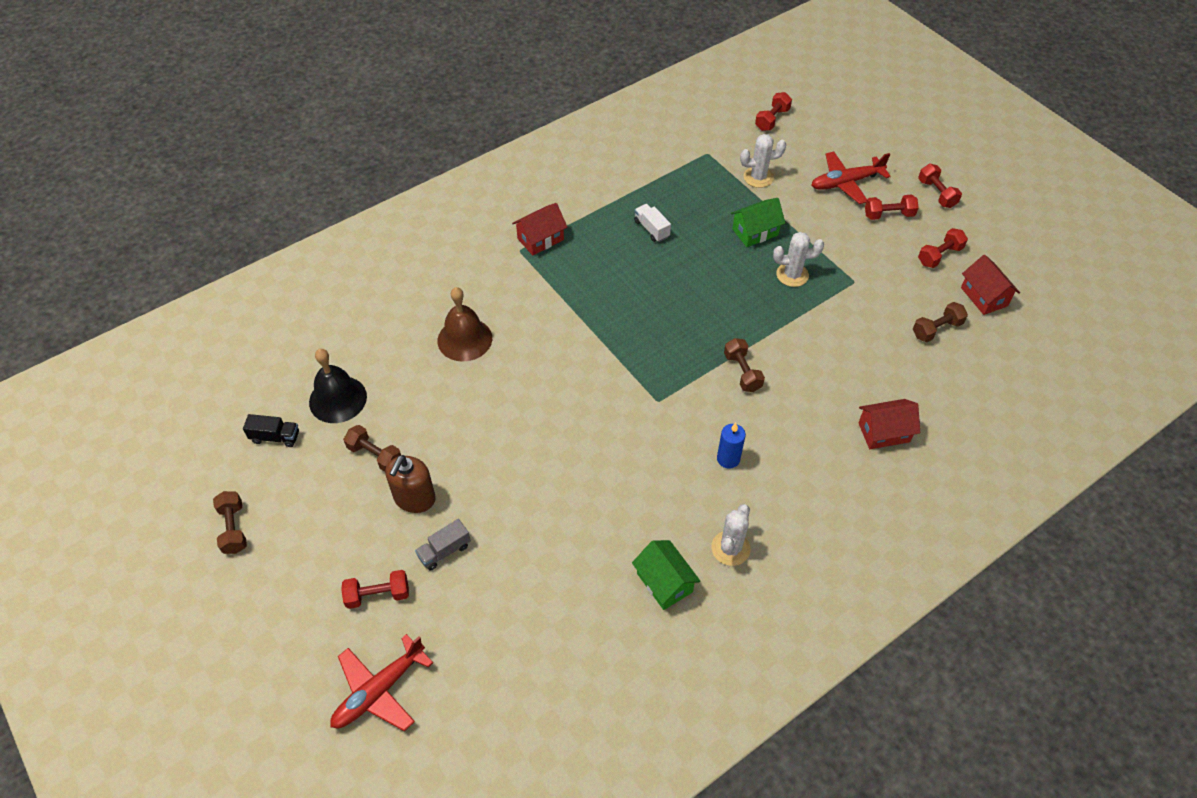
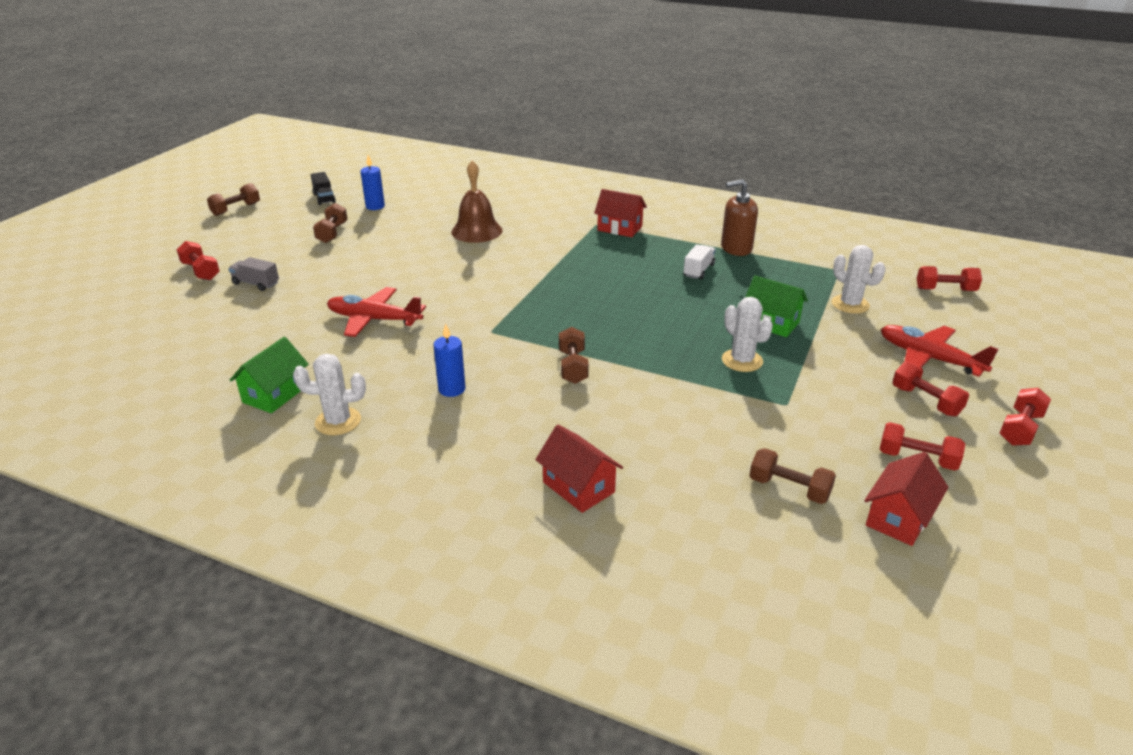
camera: 60 degrees right, 20 degrees down
black bell [309,349,367,423] -> blue candle [360,155,385,210]
red plane [330,634,433,731] -> red plane moved to [327,287,426,337]
brown soap dispenser [385,455,436,513] -> brown soap dispenser moved to [721,179,758,256]
brown dumbbell [724,338,765,392] -> brown dumbbell turned 45 degrees counterclockwise [559,327,589,384]

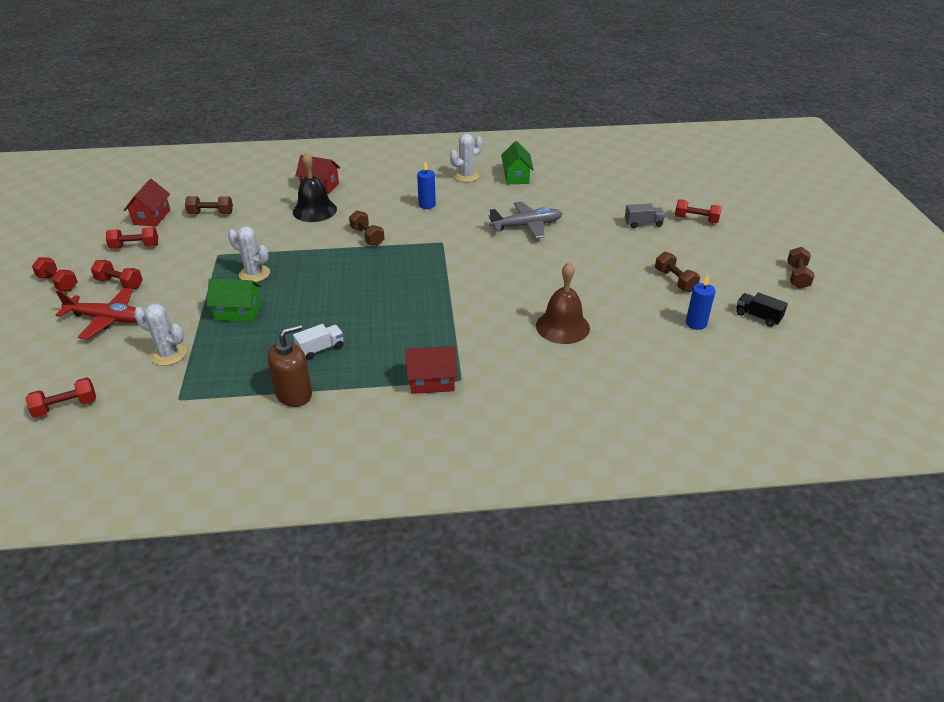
camera: 150 degrees right, 5 degrees up
red plane [327,287,426,337] -> grey plane [489,202,563,239]
white truck [683,245,716,279] -> white truck turned 120 degrees counterclockwise [293,324,344,360]
red dumbbell [999,388,1051,446] -> red dumbbell turned 60 degrees counterclockwise [32,257,78,291]
none -> black bell [293,152,337,222]

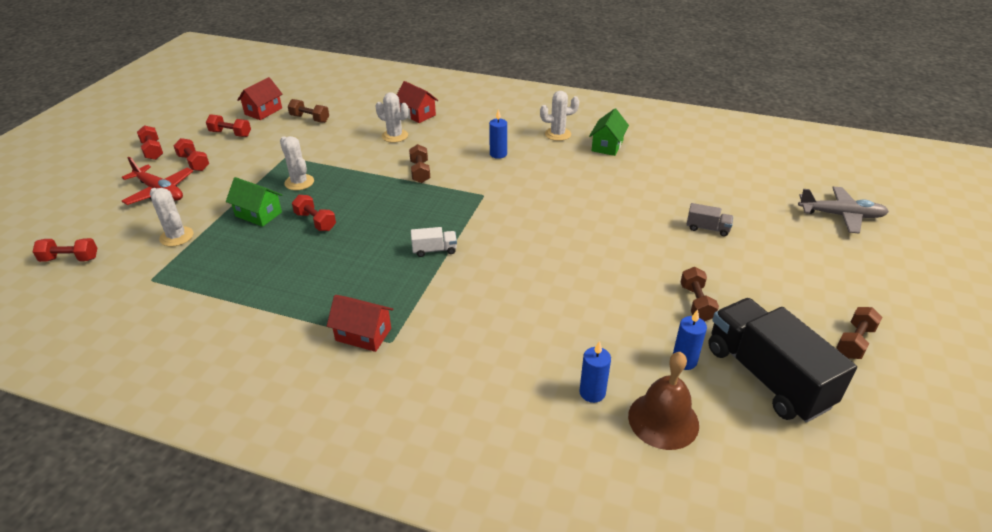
camera: 25 degrees right, 0 degrees up
brown soap dispenser [268,324,312,407] -> none
black bell [293,152,337,222] -> white cactus [376,92,409,143]
white truck [293,324,344,360] -> white truck moved to [411,227,457,257]
grey plane [489,202,563,239] -> grey plane moved to [798,187,889,234]
brown bell [536,262,590,344] -> brown bell moved to [628,352,699,450]
red dumbbell [675,199,722,223] -> red dumbbell moved to [292,195,336,231]
black truck [736,292,788,327] -> black truck [708,298,857,423], size x2.39
none -> blue candle [579,341,611,403]

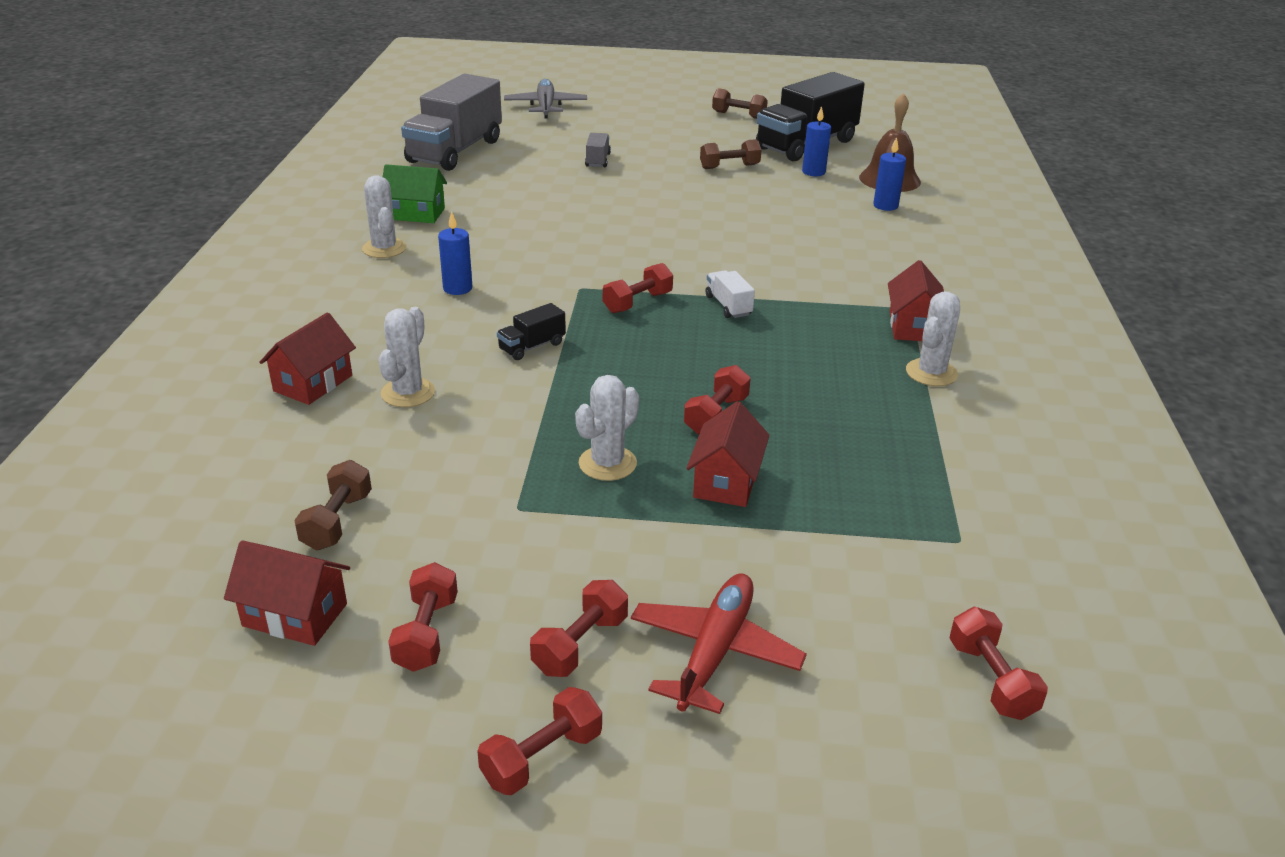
camera: 105 degrees left, 5 degrees down
white cactus [150,188,194,247] -> white cactus moved to [906,291,960,386]
green house [226,177,282,227] -> red house [686,401,770,507]
brown dumbbell [409,144,430,183] -> black truck [497,303,566,360]
none -> grey truck [401,74,502,171]
none -> red dumbbell [603,263,673,313]

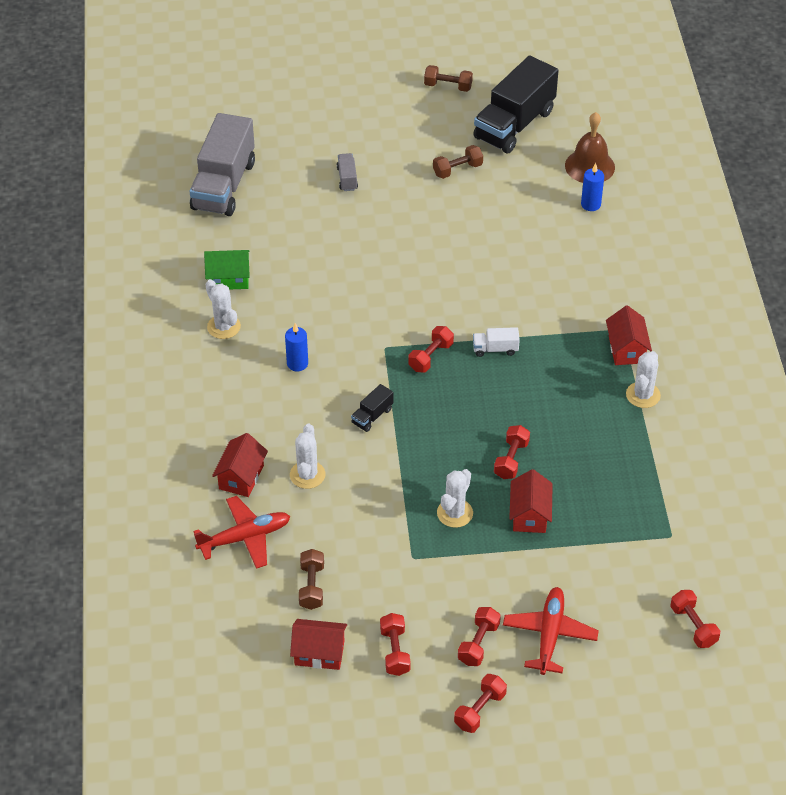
camera: 10 degrees left, 15 degrees up
grey plane [504,79,587,119] -> none
white truck [705,270,755,318] -> white truck turned 60 degrees counterclockwise [473,327,520,357]
blue candle [802,106,831,176] -> none
none -> red plane [194,496,290,569]

